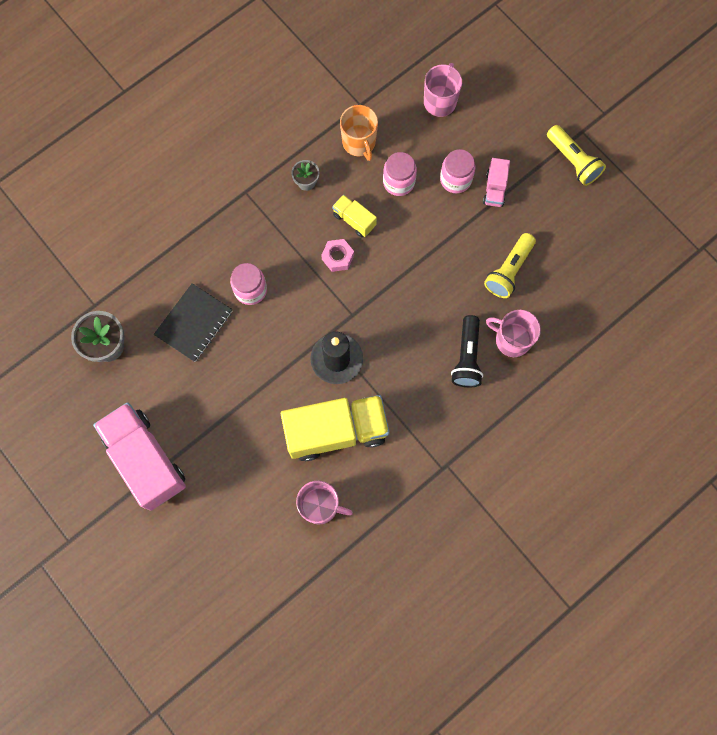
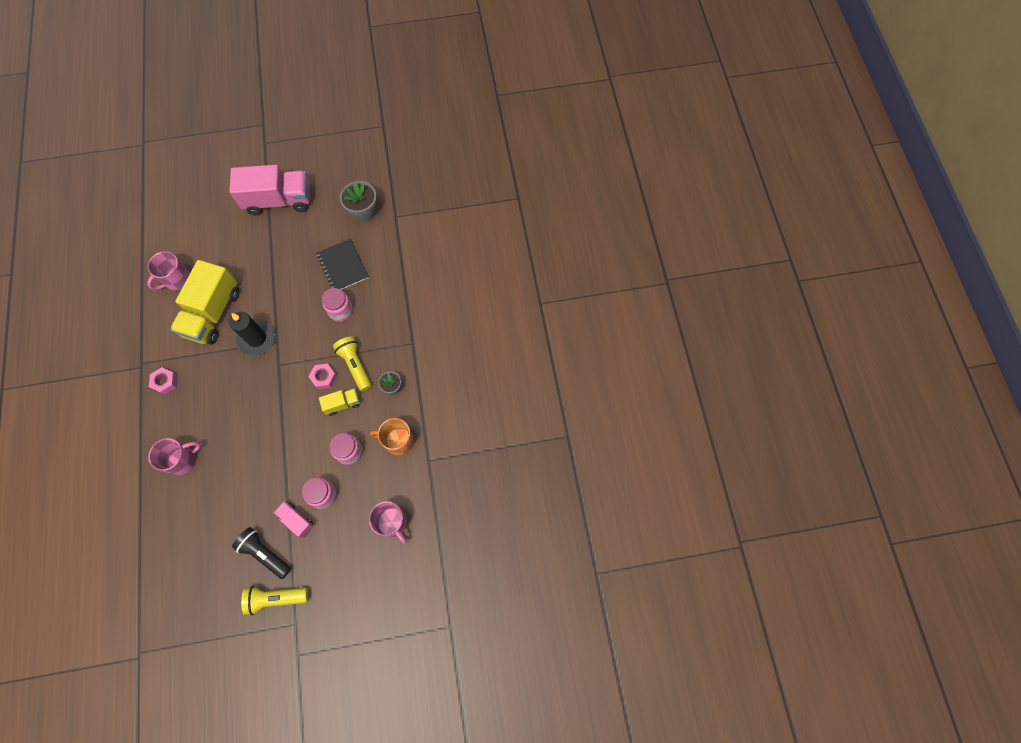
camera: 120 degrees right, 5 degrees down
black flashlight [451,315,483,387] -> black flashlight moved to [232,527,291,579]
yellow flashlight [484,233,536,298] -> yellow flashlight moved to [333,336,371,391]
none -> pink nut [149,367,178,395]

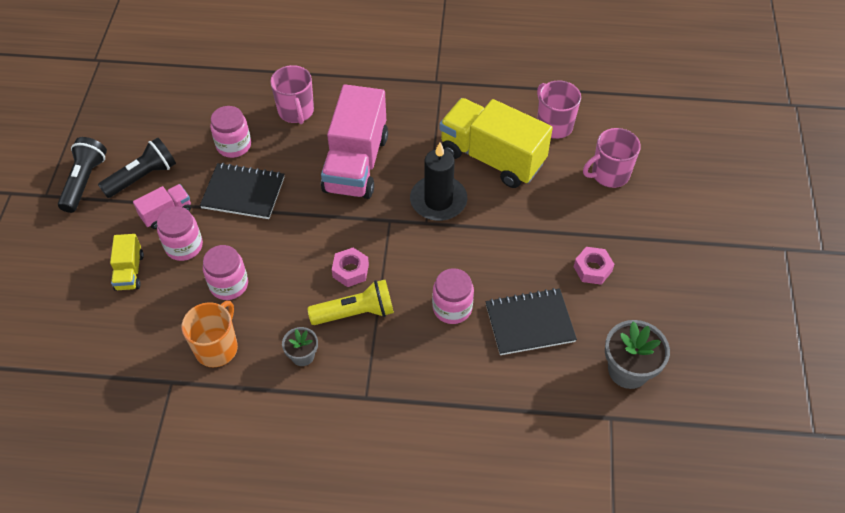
camera: 105 degrees right, 15 degrees down
pink nut [149,367,178,395] -> pink nut moved to [574,247,614,285]
pink truck [229,165,310,215] -> pink truck moved to [321,84,388,199]
yellow flashlight [241,586,309,615] -> black flashlight [58,137,107,213]
yellow truck [319,388,360,416] -> yellow truck moved to [110,234,144,291]
pink mug [369,501,407,544] -> pink mug moved to [583,128,641,188]
none -> black notebook [200,163,285,219]
none -> pink jar [210,106,251,158]

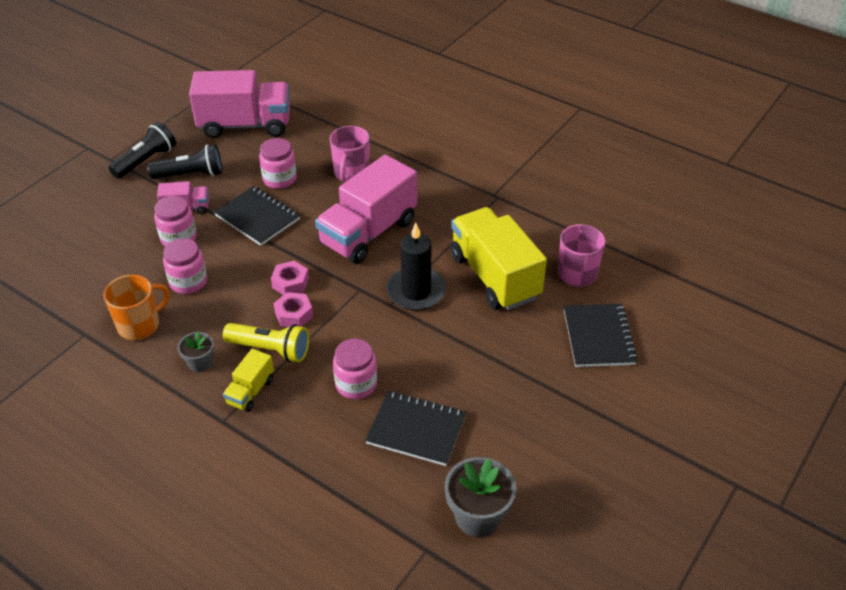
camera: 30 degrees right, 10 degrees down
yellow truck [110,234,144,291] -> yellow truck moved to [223,349,274,412]
pink nut [574,247,614,285] -> pink nut moved to [271,261,309,295]
pink mug [583,128,641,188] -> black notebook [564,304,638,367]
none -> pink truck [189,70,290,138]

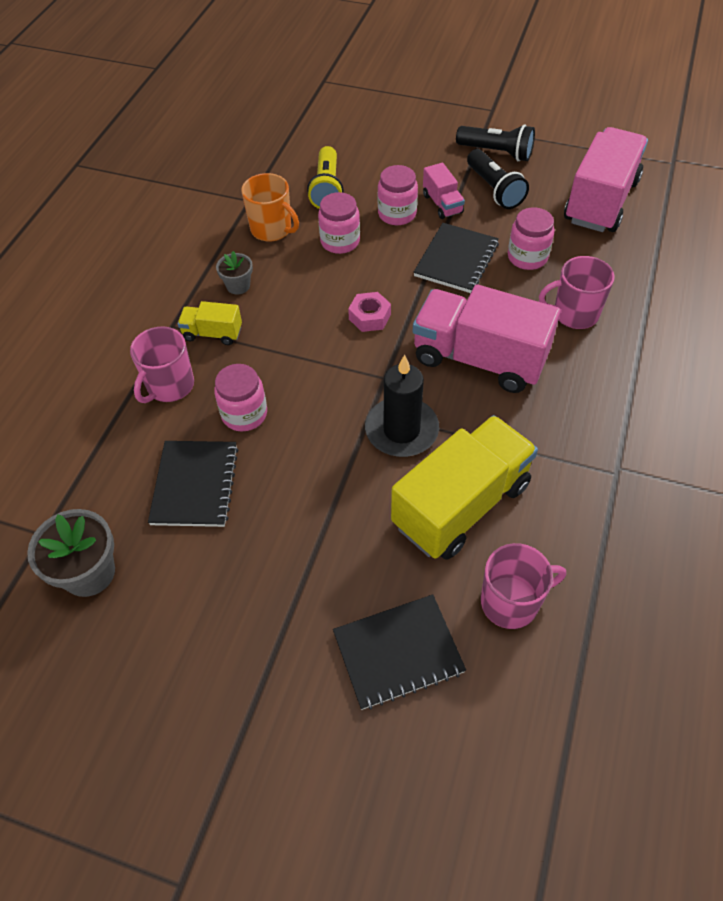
camera: 75 degrees right, 10 degrees up
pink truck [189,70,290,138] -> pink truck turned 135 degrees counterclockwise [564,127,648,232]
yellow flashlight [223,323,309,362] -> yellow flashlight moved to [307,146,344,209]
pink nut [274,292,313,327] -> none
none -> pink mug [130,326,194,403]

